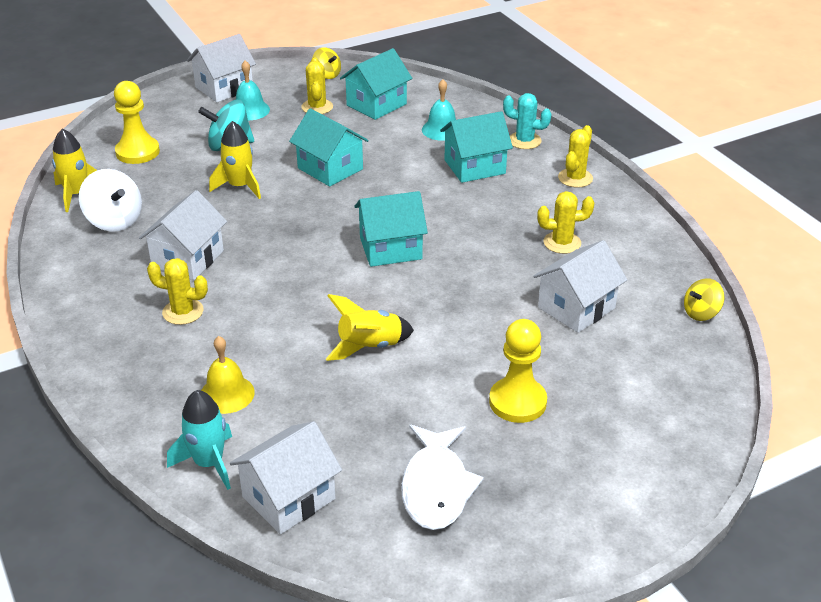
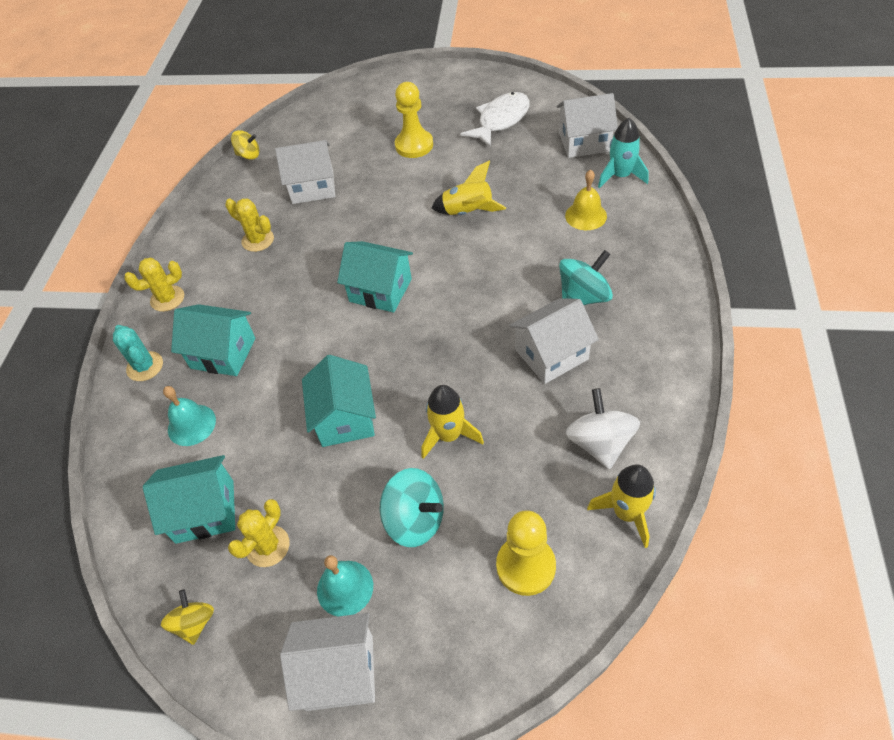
camera: 140 degrees left, 15 degrees up
yellow cactus [147,258,208,325] -> turquoise spinning top [559,250,613,305]

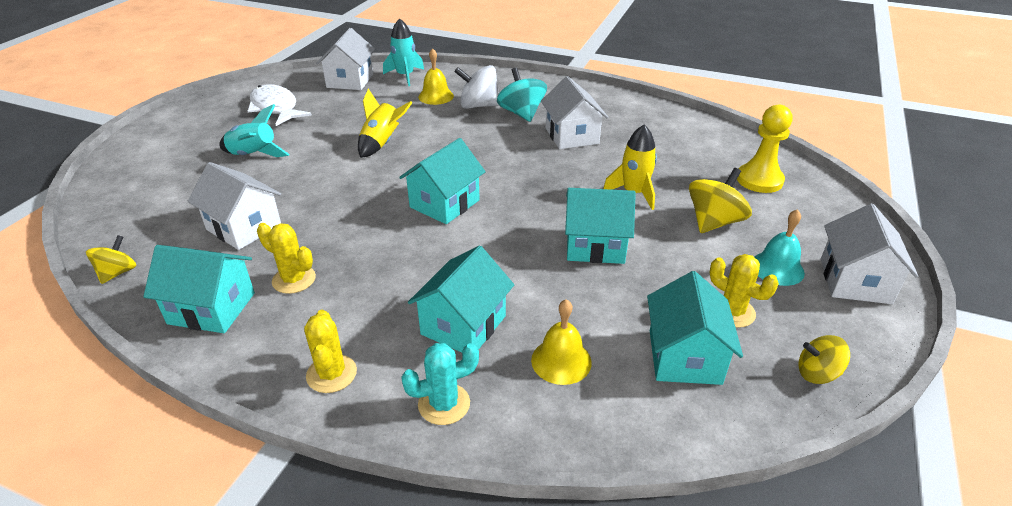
camera: 80 degrees left, 15 degrees down
turquoise bell [163,386,216,446] -> yellow bell [531,299,592,385]
yellow cactus [225,199,274,252] -> yellow cactus turned 75 degrees clockwise [257,223,316,294]
white house [275,140,336,204] -> white house turned 60 degrees counterclockwise [188,162,281,250]
turquoise spinning top [379,468,444,547] -> yellow spinning top [689,168,752,233]
yellow pawn [395,82,433,158] -> turquoise rocket [219,104,290,157]
white spinning top [566,388,640,469] -> white spinning top moved to [454,65,499,109]
yellow rocket [587,464,656,548] -> none
none -> turquoise house [143,245,255,333]

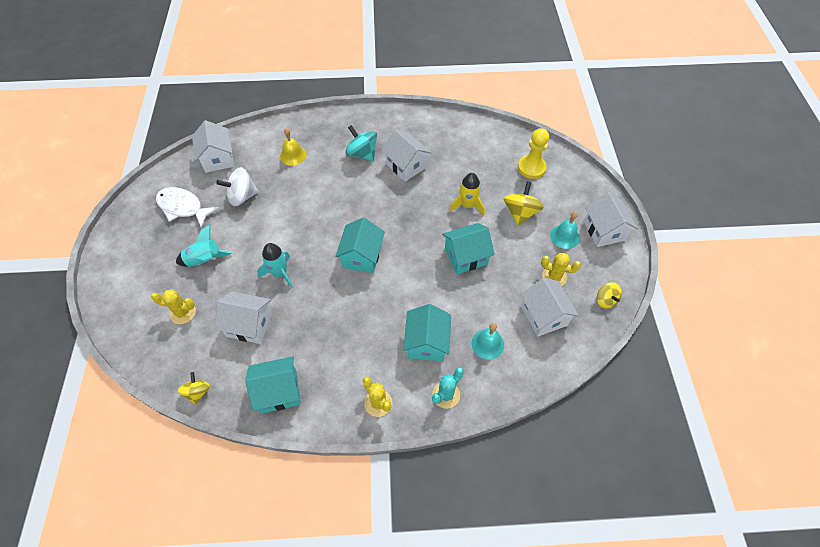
camera: 25 degrees left, 20 degrees up
yellow cactus [257,223,316,294] -> yellow cactus moved to [151,289,196,324]
yellow rocket [358,89,413,158] -> none
turquoise rocket [383,18,424,86] -> turquoise rocket moved to [257,243,293,288]
white spinning top [454,65,499,109] -> white spinning top moved to [216,167,259,206]
yellow bell [531,299,592,385] -> turquoise bell [472,323,504,360]
turquoise house [647,271,743,385] -> white house [520,278,579,337]
yellow spinning top [798,335,850,384] -> yellow spinning top turned 90 degrees counterclockwise [597,282,622,308]

